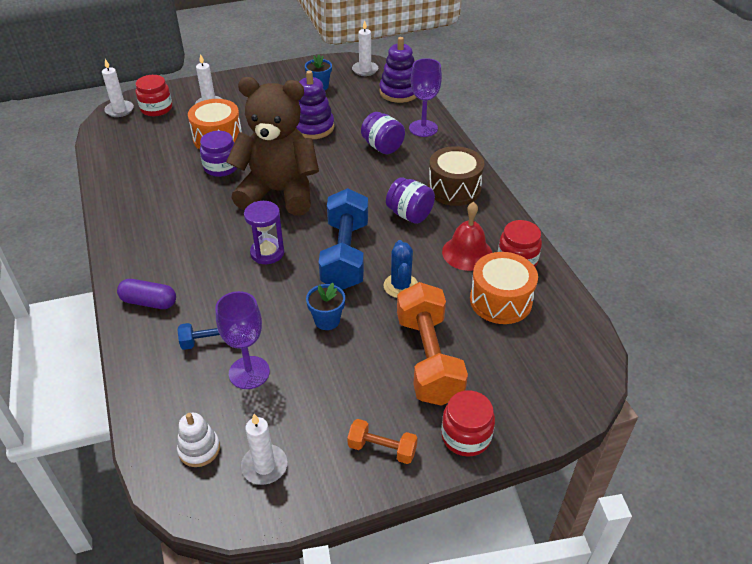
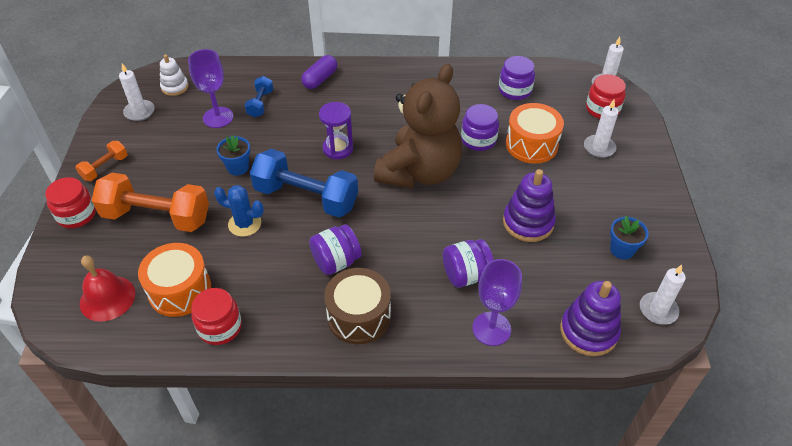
camera: 110 degrees right, 5 degrees up
red bell [442,202,492,271] -> red bell moved to [80,256,135,322]
none -> purple jar [499,56,535,100]

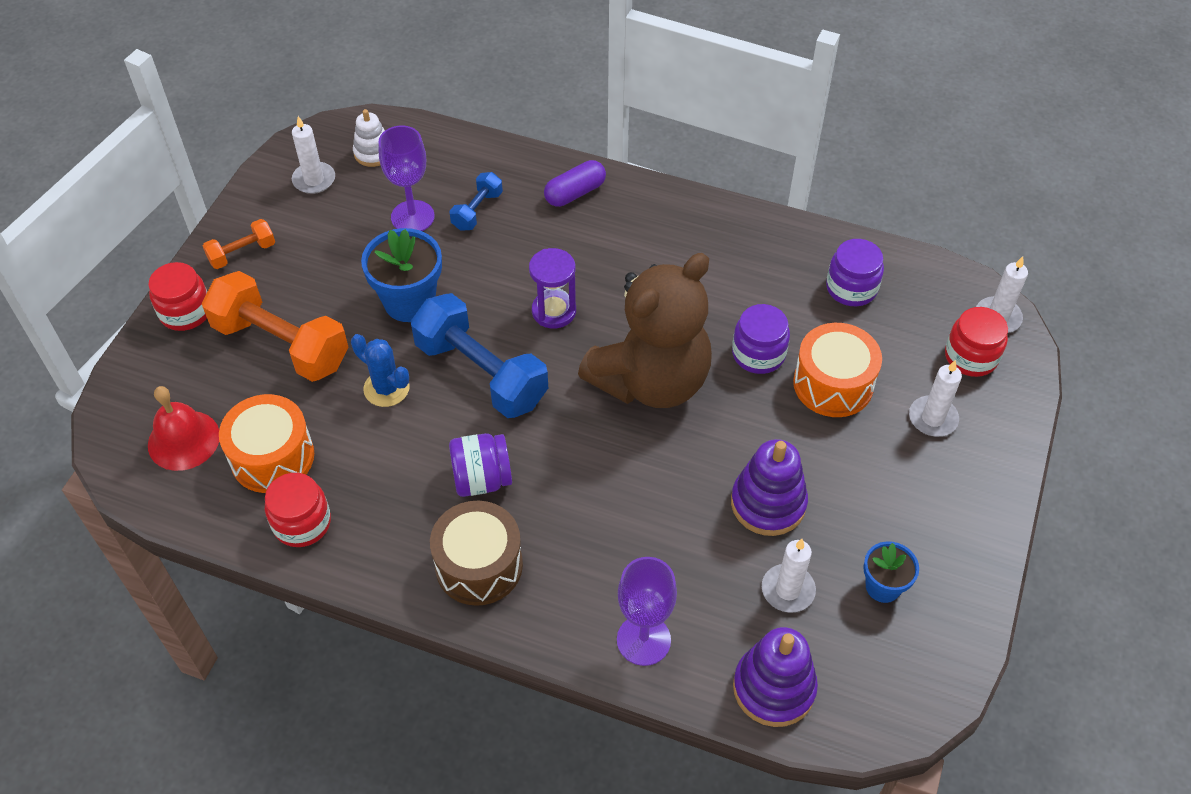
camera: 20 degrees right, 5 degrees up
blue flower pot [216,135,250,176] -> blue flower pot [361,228,442,322], size x1.68
purple jar [443,239,494,288] -> none
white candle [640,265,686,325] -> white candle moved to [762,539,816,613]

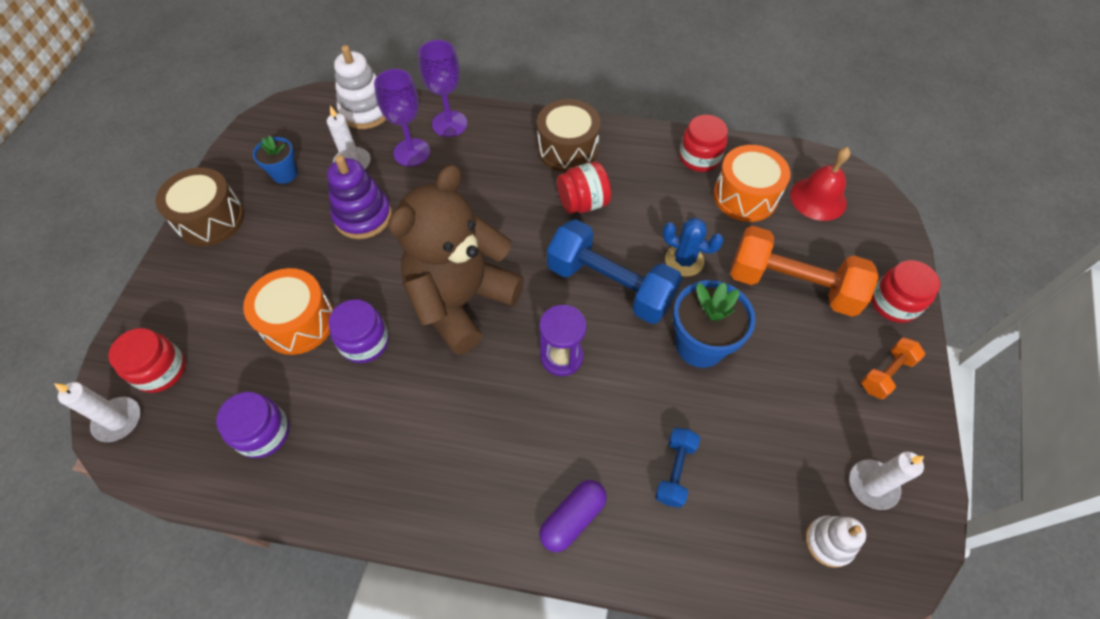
camera: 170 degrees right, 5 degrees up
purple goblet [379,125,435,231] -> purple goblet moved to [374,69,430,166]
purple jar [449,433,512,497] -> red jar [557,162,611,214]
purple stacking toy [733,627,818,727] -> white stacking toy [334,45,387,129]
white candle [909,360,962,437] -> none
none -> brown drum [155,167,244,246]

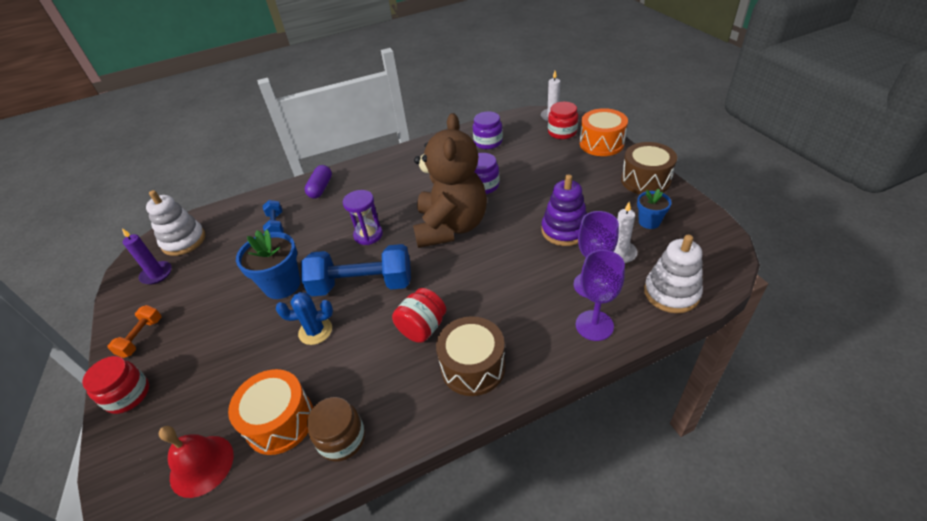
camera: 150 degrees right, 15 degrees down
orange drum [243,268,334,355] -> orange drum moved to [580,108,628,156]
red jar [679,115,728,172] -> brown jar [307,397,365,462]
orange dumbbell [730,226,879,317] -> none
white stacking toy [805,516,866,568] -> white stacking toy [146,190,206,256], size x1.59
white candle [850,452,924,510] -> purple candle [122,228,172,285]

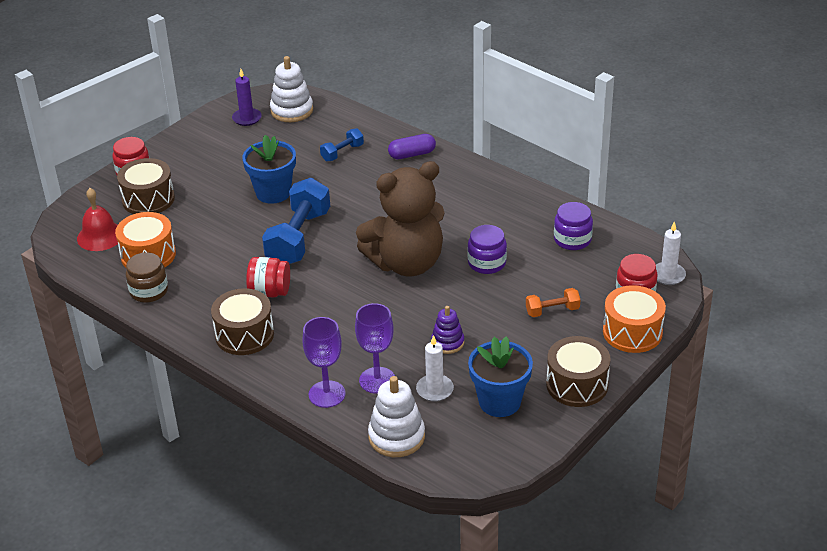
camera: 60 degrees right, 5 degrees down
orange dumbbell [108,305,161,358] -> orange dumbbell moved to [526,288,580,317]
blue cactus [276,292,333,345] -> none
blue dumbbell [301,244,411,296] -> blue dumbbell turned 45 degrees clockwise [262,178,330,264]
purple hourglass [343,190,383,245] -> none
purple stacking toy [541,174,587,246] -> purple stacking toy [431,306,464,354], size x0.63
blue flower pot [637,189,672,229] -> blue flower pot [468,336,533,417], size x1.68
none -> brown drum [117,158,175,214]

